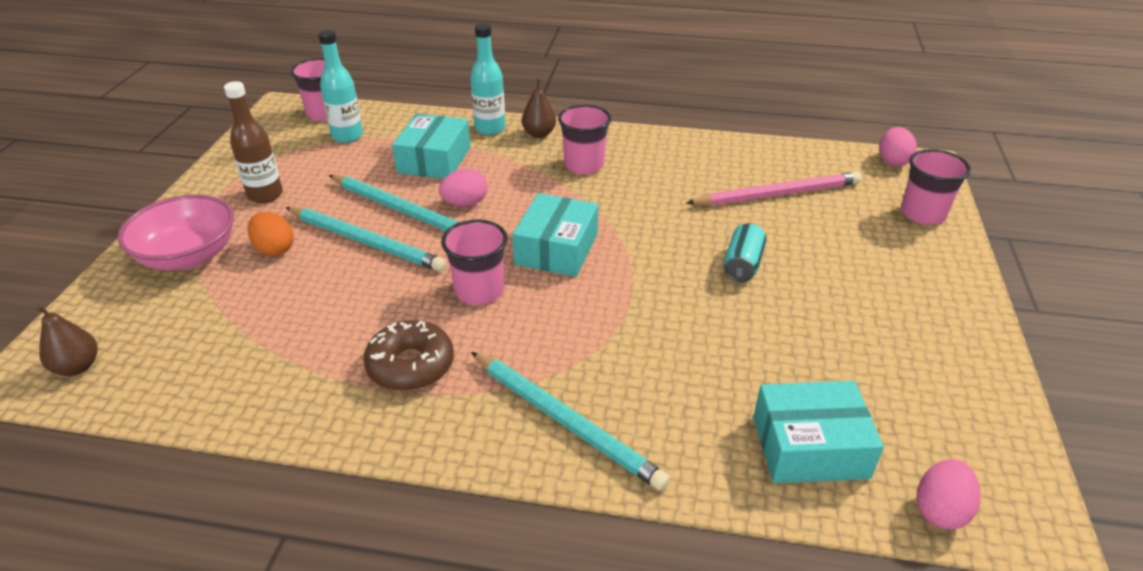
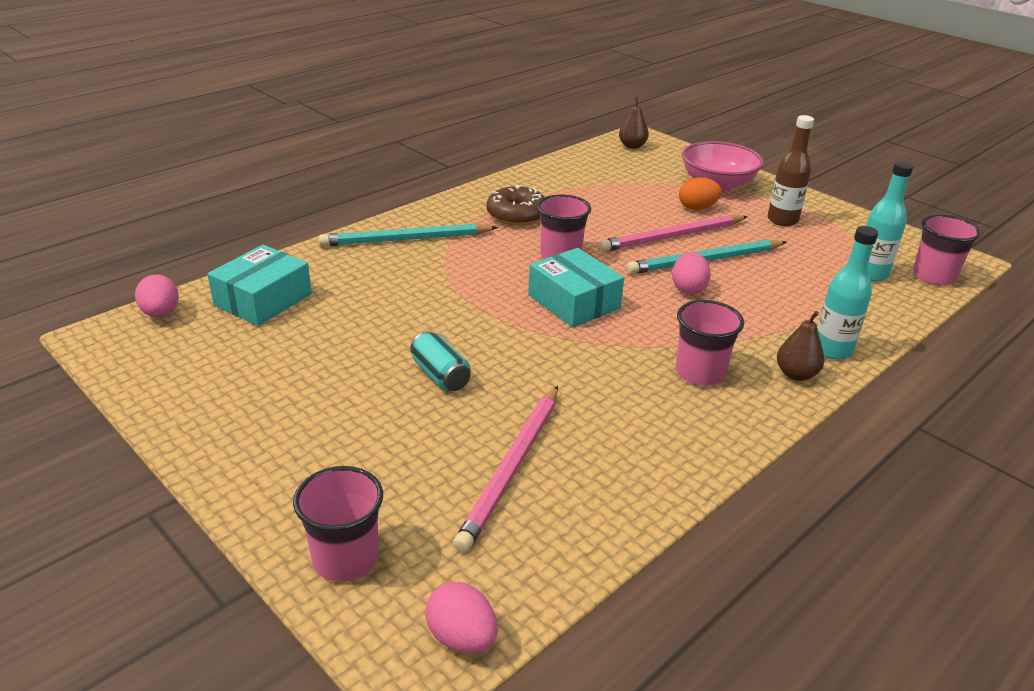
camera: 125 degrees right, 5 degrees down
turquoise pencil [285,207,447,272] -> pink pencil [599,215,748,252]
turquoise box [392,114,470,179] -> none

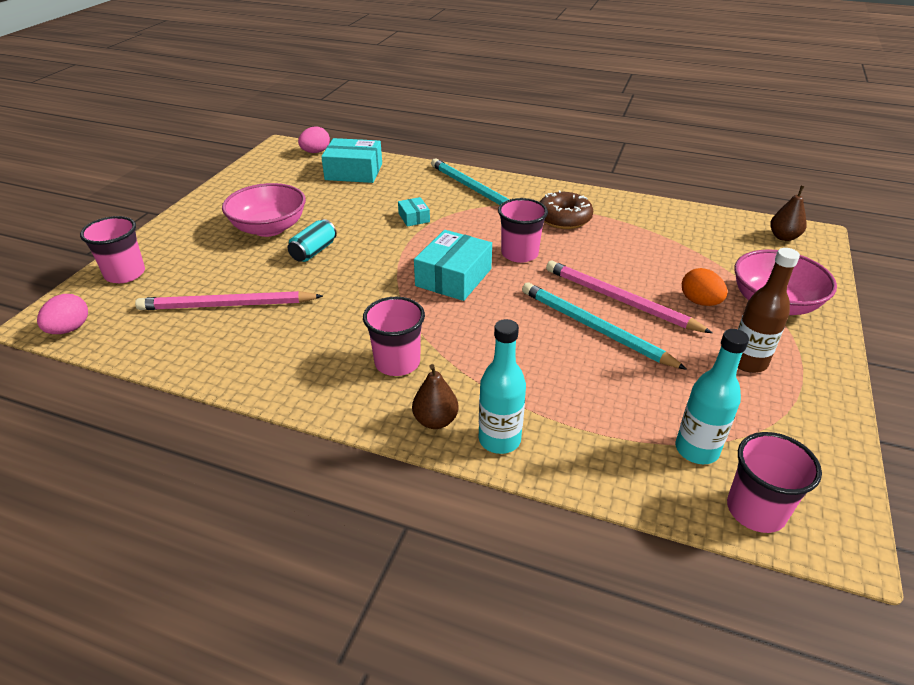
camera: 65 degrees right, 5 degrees up
pink egg [672,252,710,294] -> none
none -> pink bowl [222,183,306,237]
none -> turquoise box [398,197,430,227]

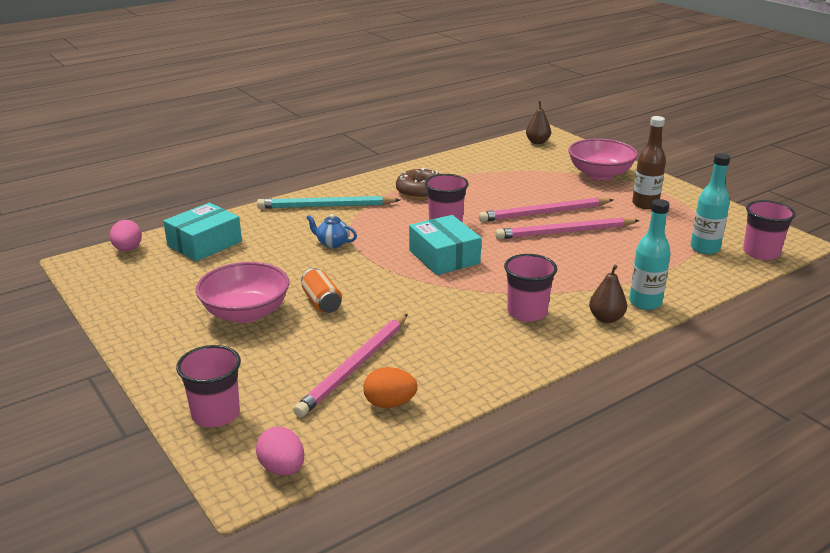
camera: 55 degrees left, 10 degrees down
turquoise can [288,219,337,262] -> orange can [301,268,342,313]
turquoise box [398,197,430,227] -> blue teapot [306,214,357,248]
turquoise pencil [522,282,687,370] -> pink pencil [495,217,640,239]
orange egg [682,268,727,306] -> orange egg moved to [363,367,418,408]

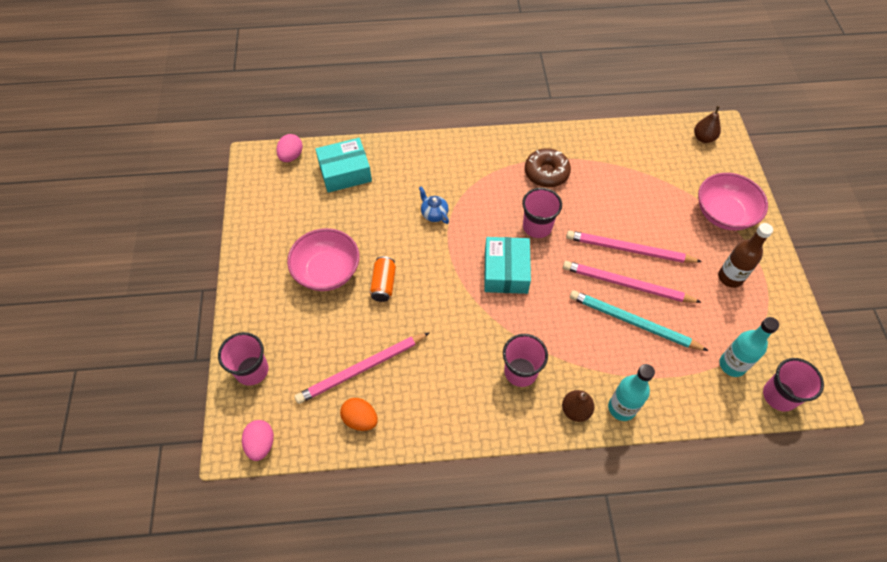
camera: 30 degrees right, 30 degrees up
turquoise pencil [257,196,400,209] -> turquoise pencil moved to [570,290,708,351]

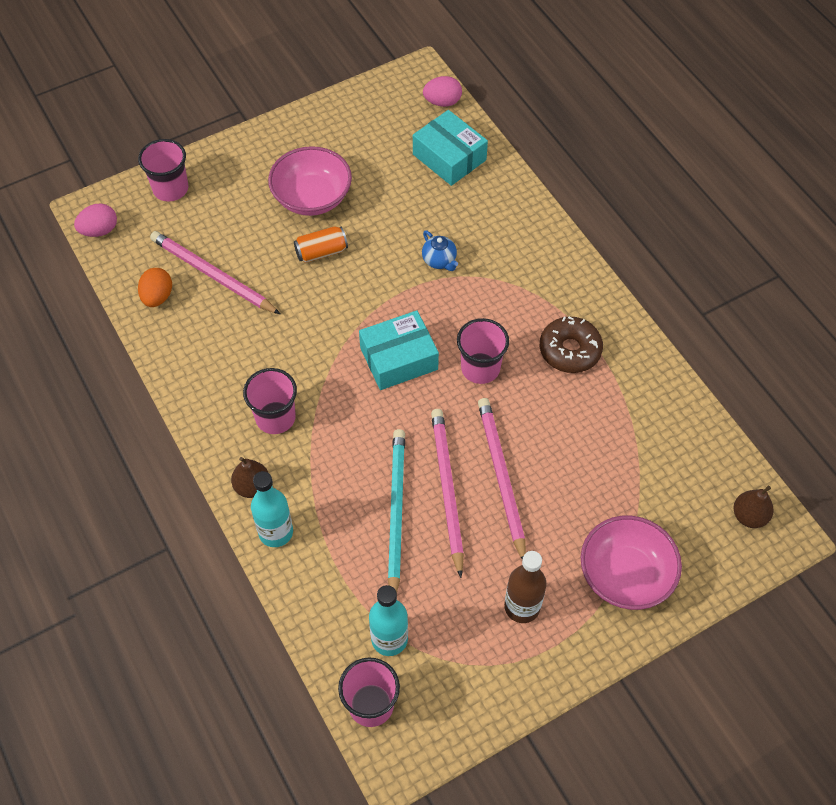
camera: 65 degrees right, 0 degrees up
blue teapot [419,186,449,224] -> blue teapot turned 120 degrees clockwise [422,230,458,271]

